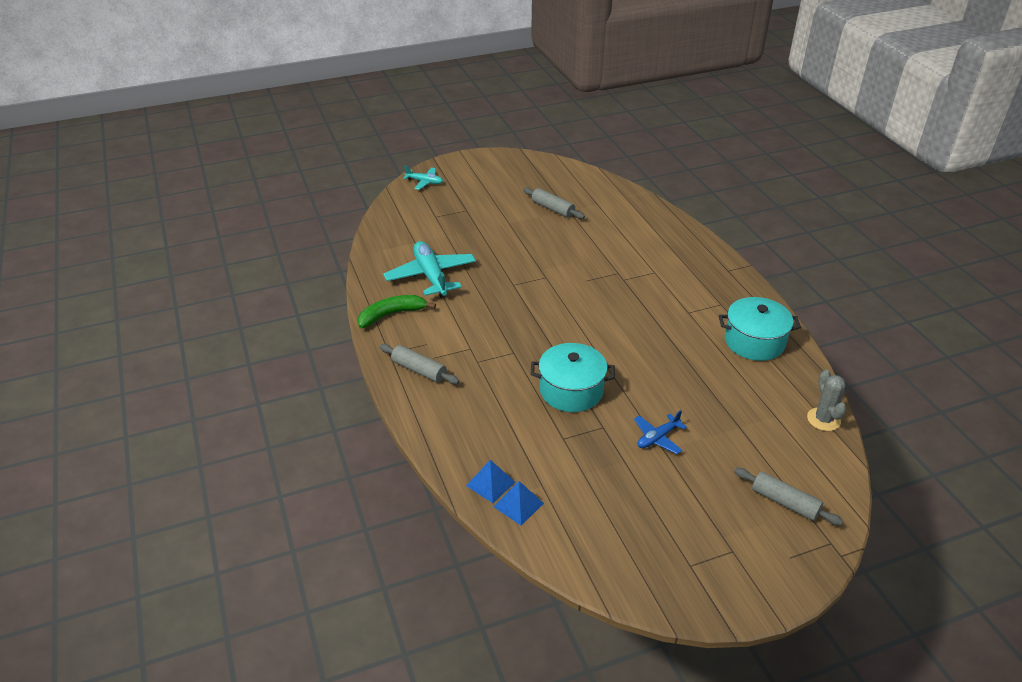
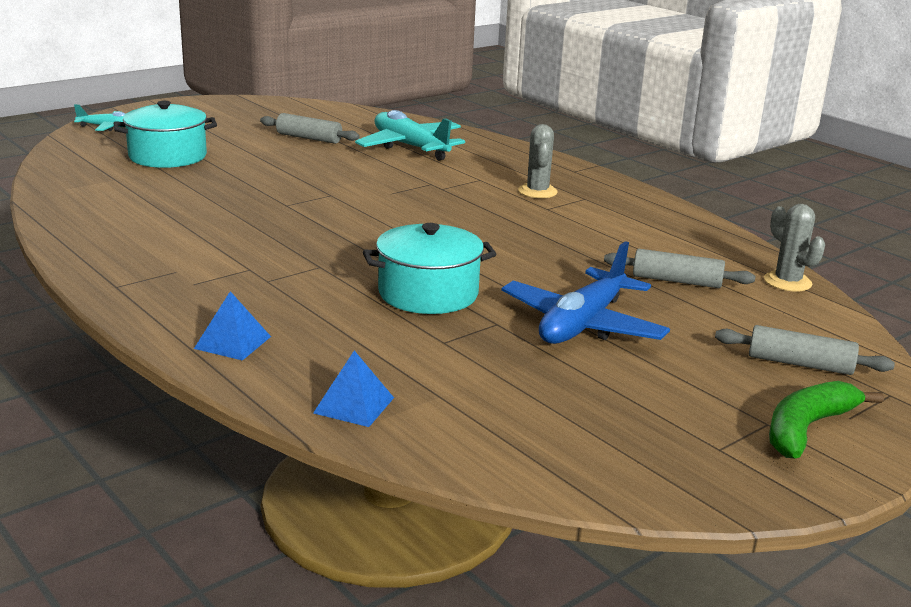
camera: 20 degrees left, 15 degrees down
green banana [358,295,436,328] -> green banana moved to [769,381,884,458]
grey rolling pin [380,344,459,384] -> grey rolling pin moved to [604,249,756,288]
turquoise plane [384,241,476,298] -> turquoise plane moved to [355,110,465,161]
blue pyramid [494,481,544,526] -> blue pyramid moved to [194,291,271,361]
blue plane [634,410,687,454] -> blue plane [501,241,670,344], size x1.88
turquoise pot [719,297,801,361] -> turquoise pot moved to [114,101,217,168]
none -> grey cactus [518,124,558,198]

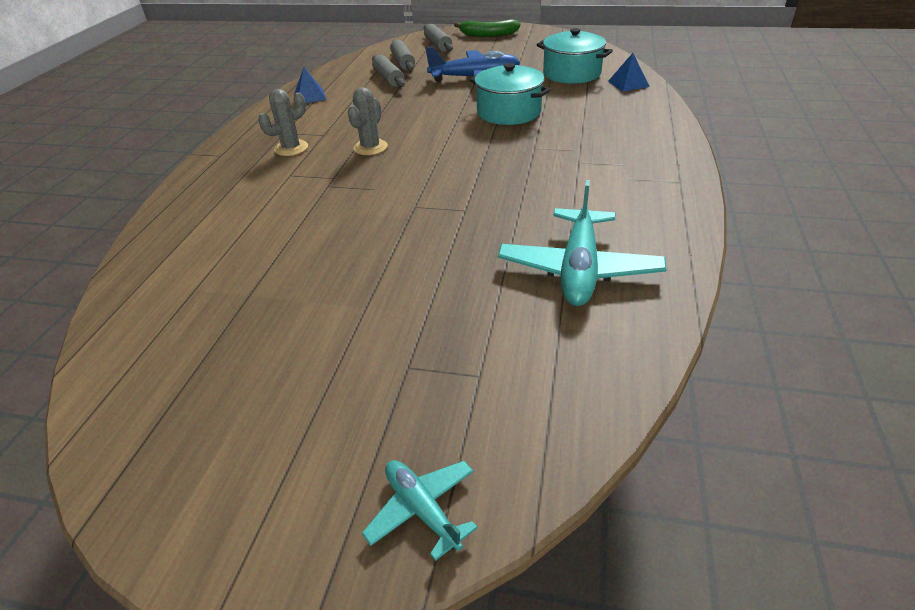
camera: 125 degrees left, 15 degrees up
turquoise pot [114,101,217,168] -> turquoise pot moved to [537,28,613,84]
blue pyramid [194,291,271,361] -> blue pyramid moved to [294,67,327,103]
grey rolling pin [260,113,360,144] -> grey rolling pin moved to [390,39,415,71]
turquoise plane [355,110,465,161] -> turquoise plane moved to [498,180,667,306]
grey cactus [764,204,825,291] -> grey cactus moved to [348,87,388,155]

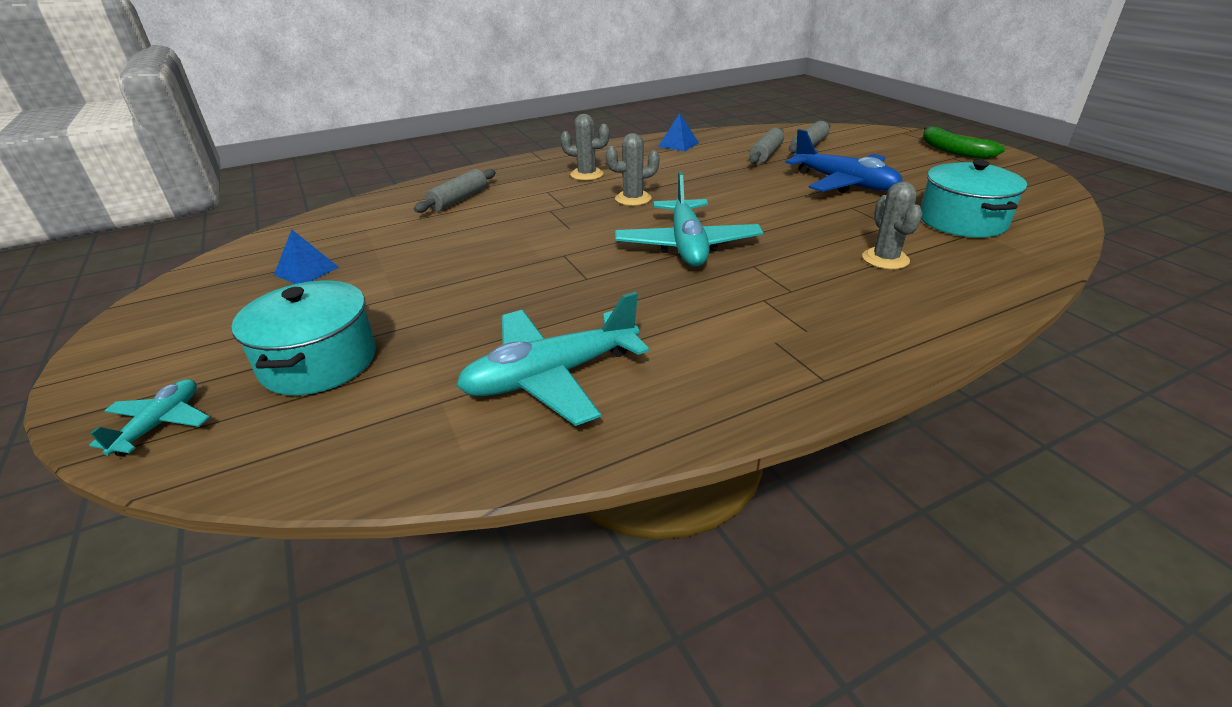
camera: 50 degrees right, 5 degrees down
grey rolling pin [424,24,453,52] -> grey rolling pin moved to [414,169,496,213]
turquoise pot [470,63,551,125] -> turquoise pot moved to [231,281,376,395]
blue pyramid [608,53,650,92] -> blue pyramid moved to [274,230,339,284]
none -> turquoise plane [615,171,763,266]
none -> grey cactus [862,182,923,269]

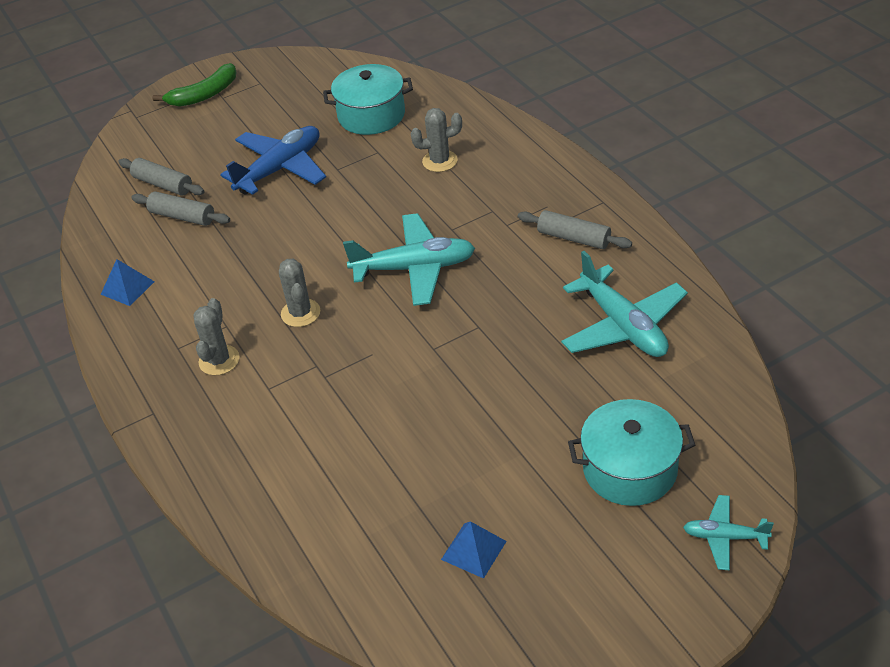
camera: 90 degrees left, 10 degrees up
grey rolling pin [414,169,496,213] -> grey rolling pin moved to [518,210,632,249]

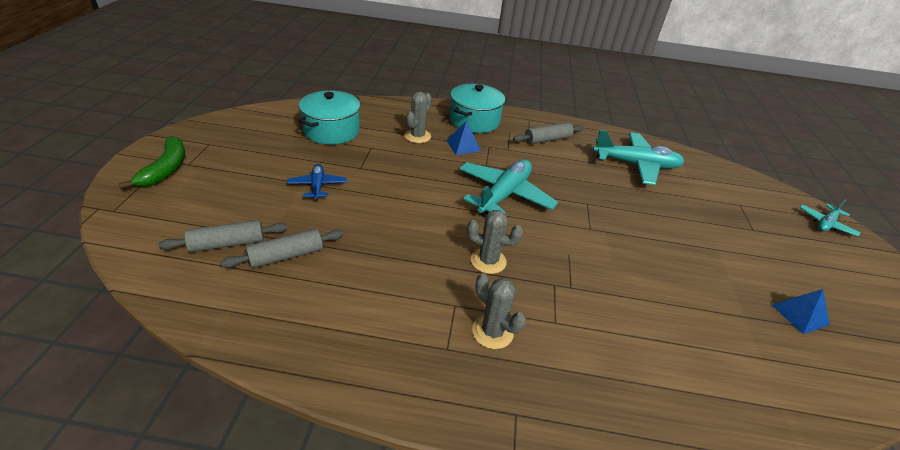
camera: 60 degrees left, 5 degrees down
blue pyramid [101,259,154,306] -> blue pyramid moved to [446,121,481,155]
blue plane [220,126,326,195] -> blue plane [287,164,347,201], size x0.53
turquoise pot [568,399,695,506] -> turquoise pot moved to [450,84,505,133]

